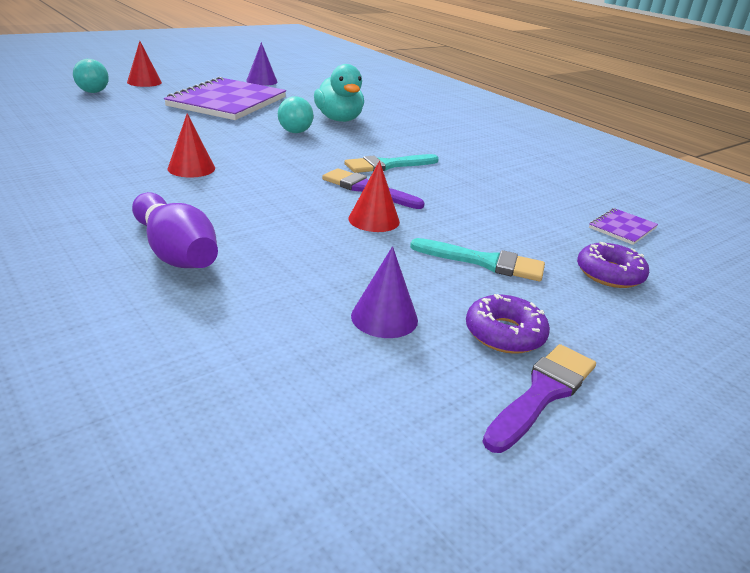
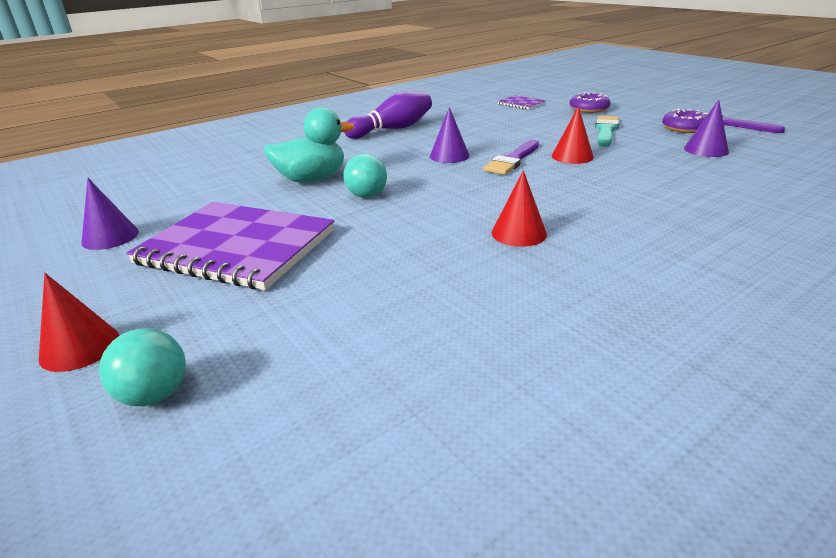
camera: 85 degrees left, 0 degrees up
purple bowling pin [132,192,218,268] -> purple bowling pin moved to [344,91,432,139]
turquoise brush [344,154,439,173] -> purple cone [430,107,470,163]

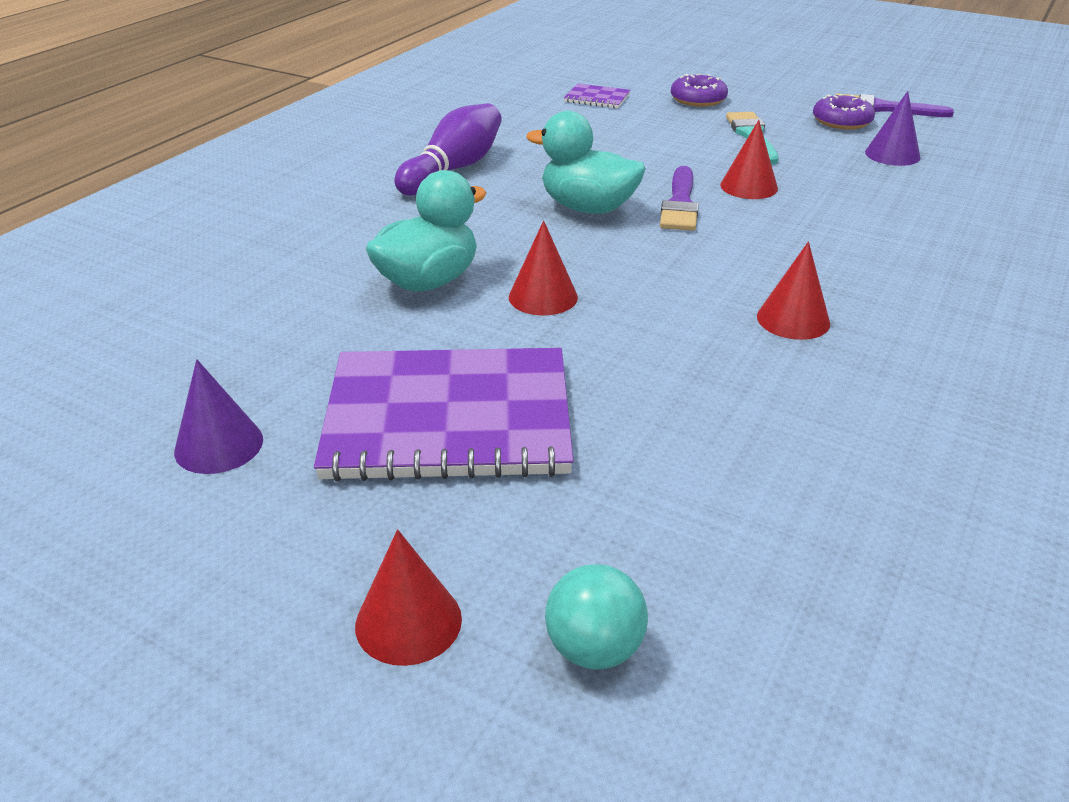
camera: 25 degrees left, 5 degrees up
turquoise ball [343,154,387,198] -> red cone [509,220,578,316]
purple cone [430,107,470,163] -> turquoise duck [526,111,646,214]

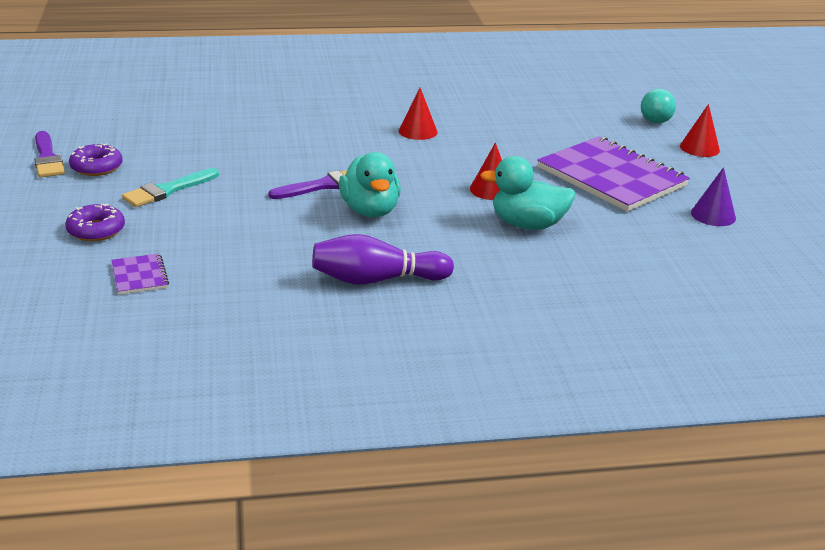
camera: 130 degrees left, 5 degrees down
red cone [720,120,778,199] -> none
purple cone [865,91,920,166] -> none

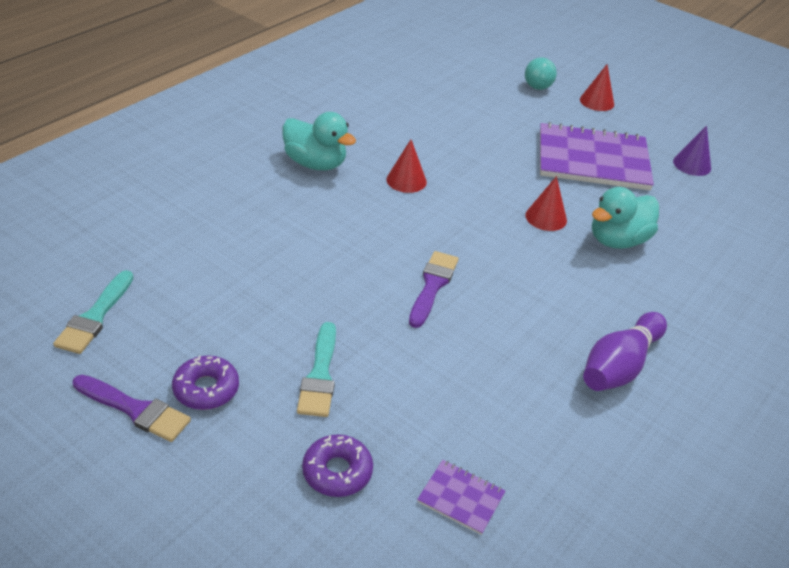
camera: 45 degrees left, 10 degrees up
turquoise duck [339,152,401,217] -> turquoise duck moved to [282,112,356,170]
none -> turquoise brush [53,270,134,354]

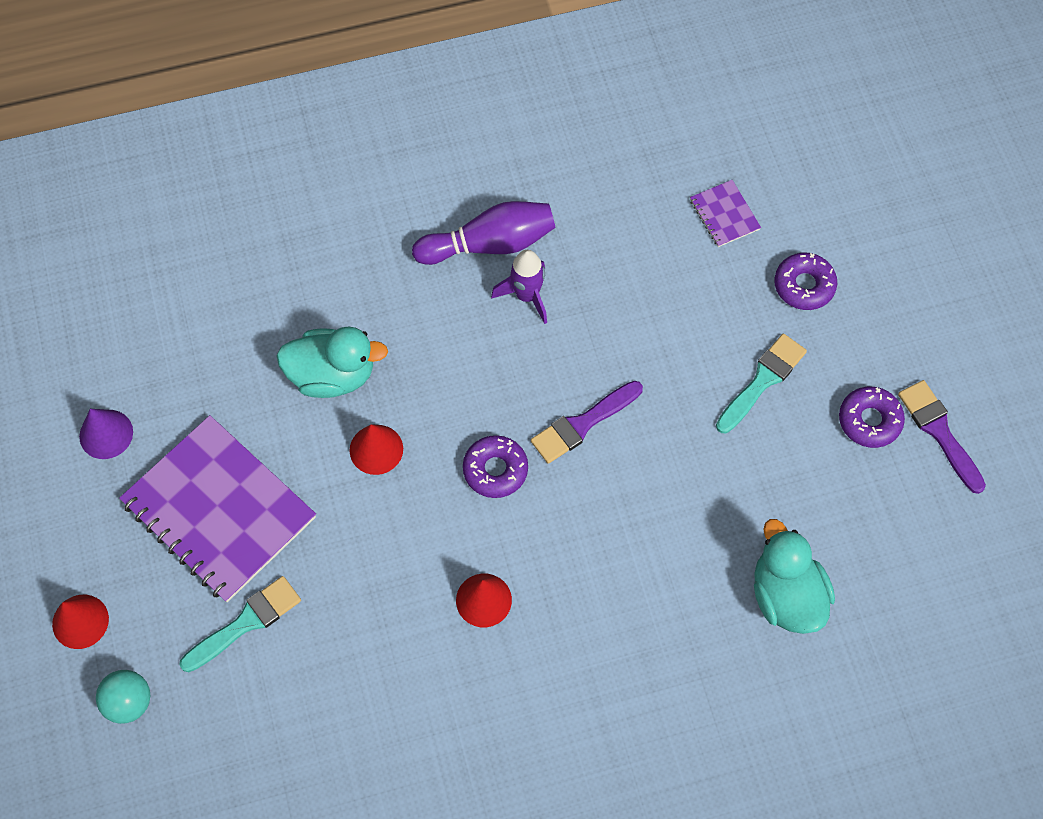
camera: 140 degrees left, 25 degrees up
turquoise brush [53,270,134,354] -> turquoise brush moved to [179,576,301,672]
turquoise duck [282,112,356,170] -> turquoise duck moved to [754,519,835,634]
none -> purple donut [463,435,528,498]
none -> purple rocket [491,250,547,324]

